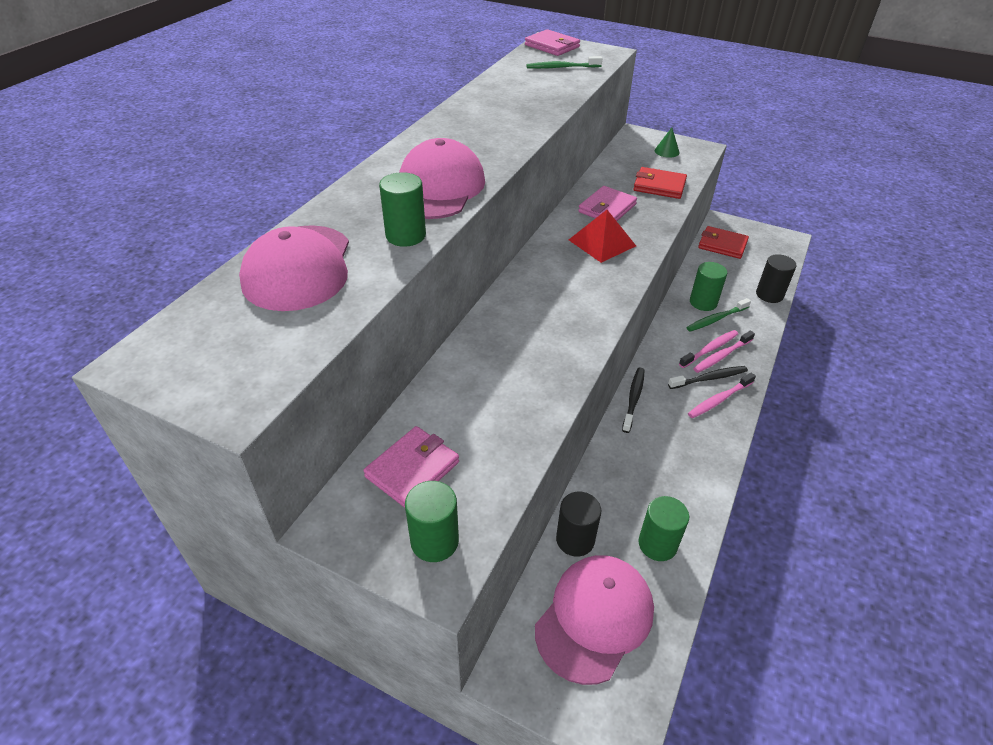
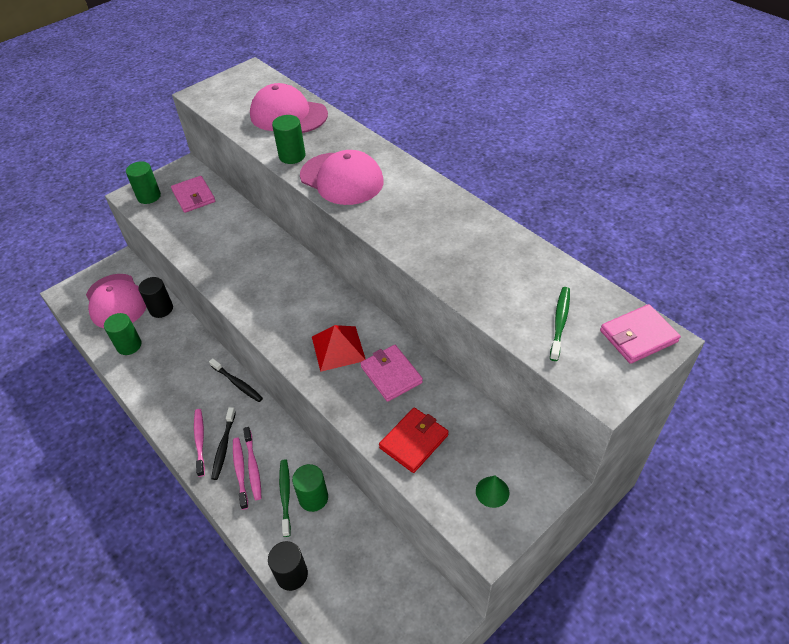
camera: 115 degrees right, 5 degrees up
red wallet [698,226,749,259] -> none

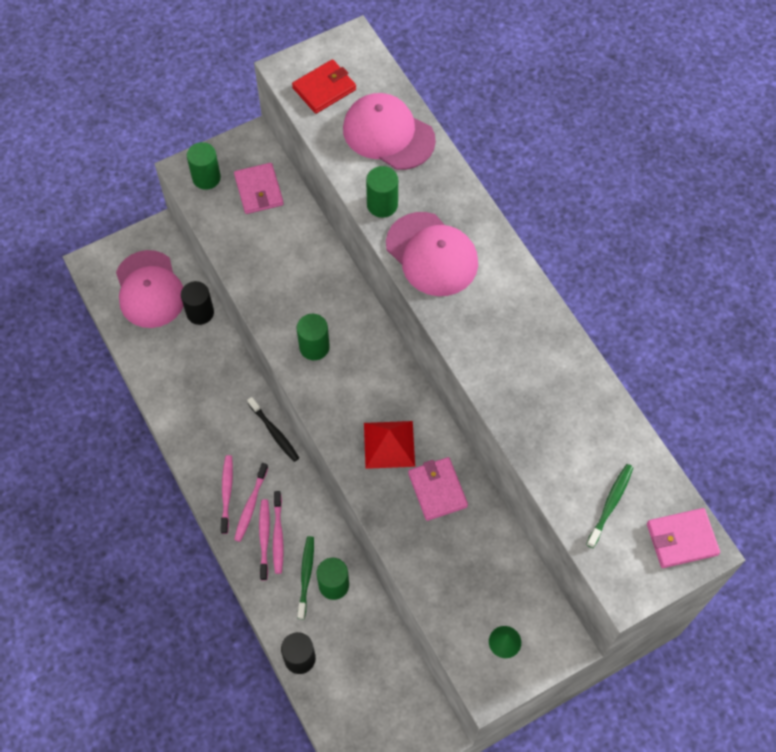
camera: 10 degrees right, 15 degrees up
green cylinder [104,313,141,355] -> green cylinder moved to [297,314,330,360]
black toothbrush [211,407,236,480] -> pink toothbrush [234,463,268,542]
red wallet [379,407,448,473] -> red wallet moved to [292,59,356,114]

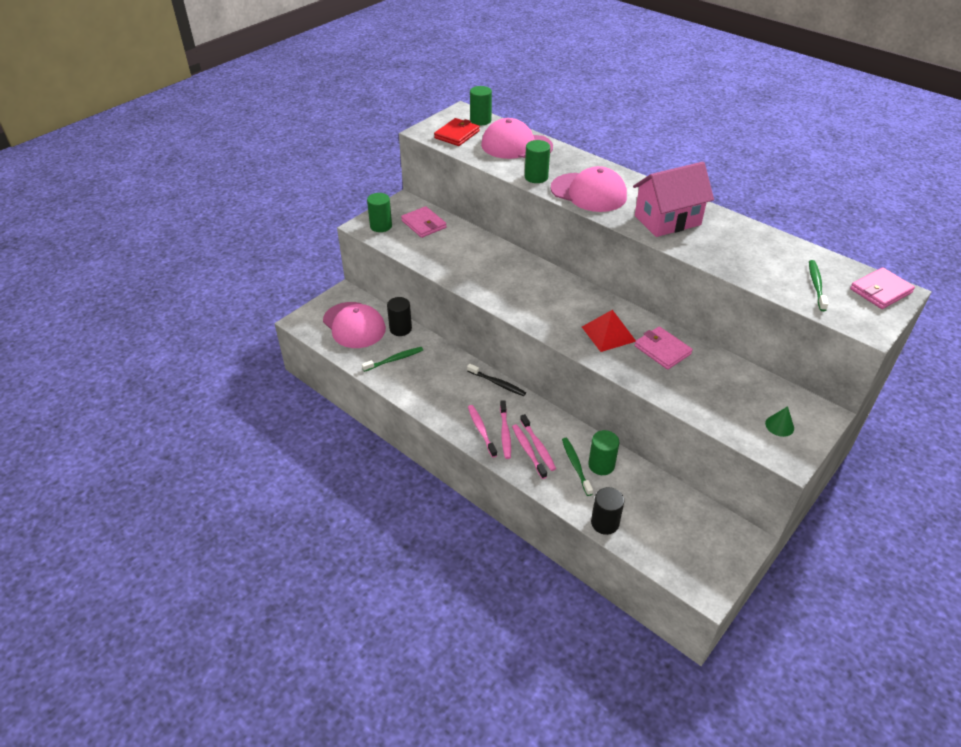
camera: 20 degrees left, 20 degrees down
green cylinder [297,314,330,360] -> green cylinder moved to [470,86,492,125]
none -> green toothbrush [362,347,423,372]
none -> pink house [633,162,714,237]

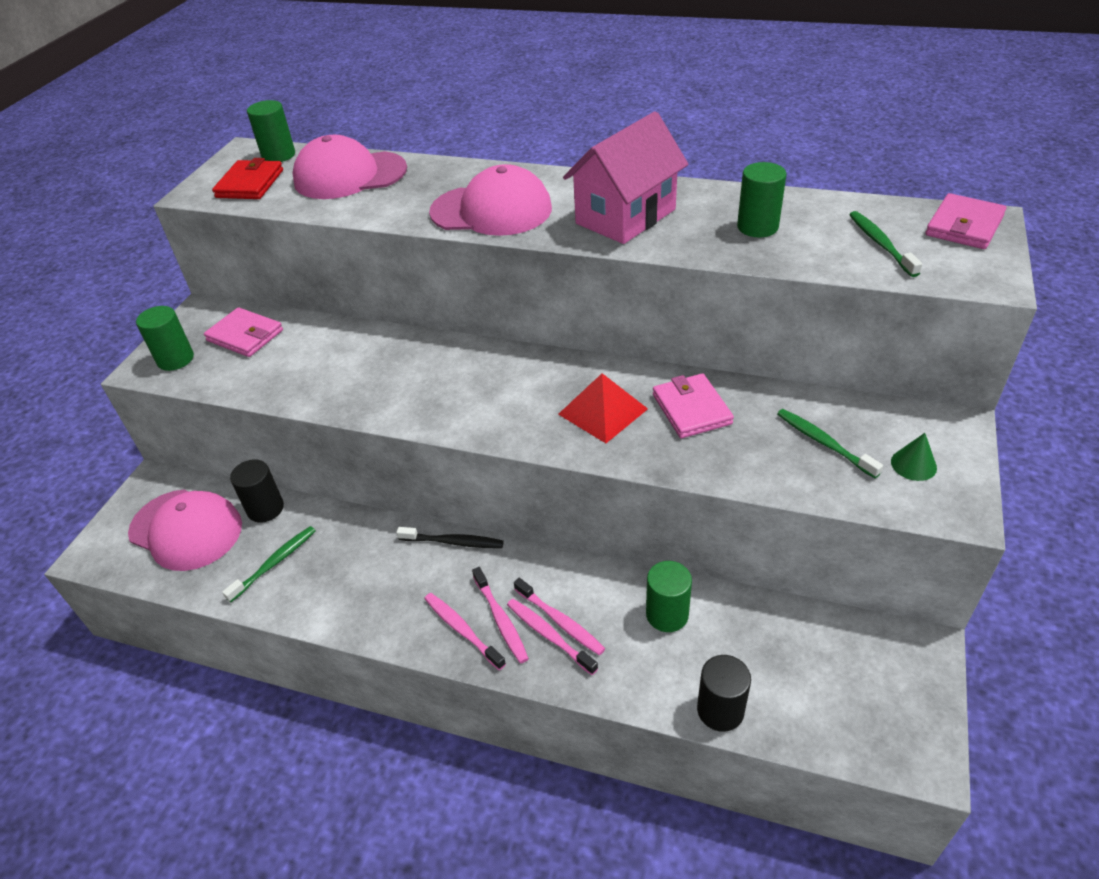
camera: 20 degrees left, 0 degrees up
green cylinder [525,140,550,183] -> green cylinder moved to [737,162,787,237]
green toothbrush [562,438,593,496] -> green toothbrush moved to [777,409,883,478]
pink wallet [635,326,693,370] -> pink wallet turned 45 degrees clockwise [653,373,734,438]

